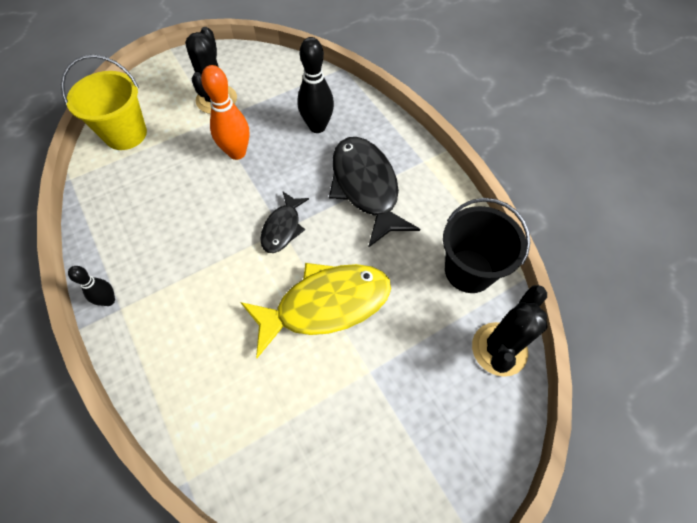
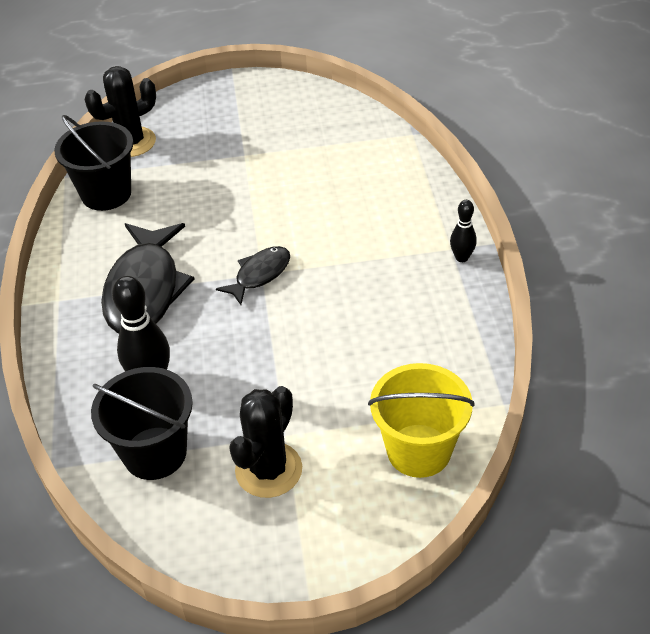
camera: 155 degrees left, 15 degrees down
orange bowling pin [201,65,250,160] -> none
yellow fish [240,263,391,358] -> none
none -> black bucket [91,367,193,480]

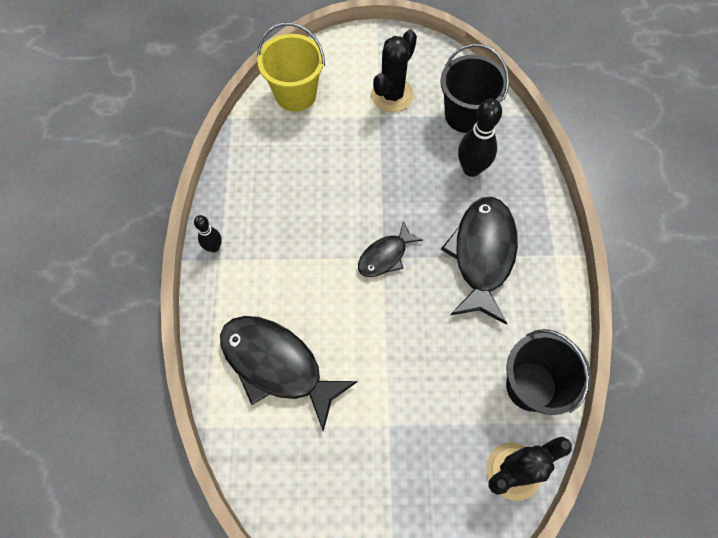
camera: 175 degrees left, 20 degrees up
none -> black fish [220,316,358,431]

